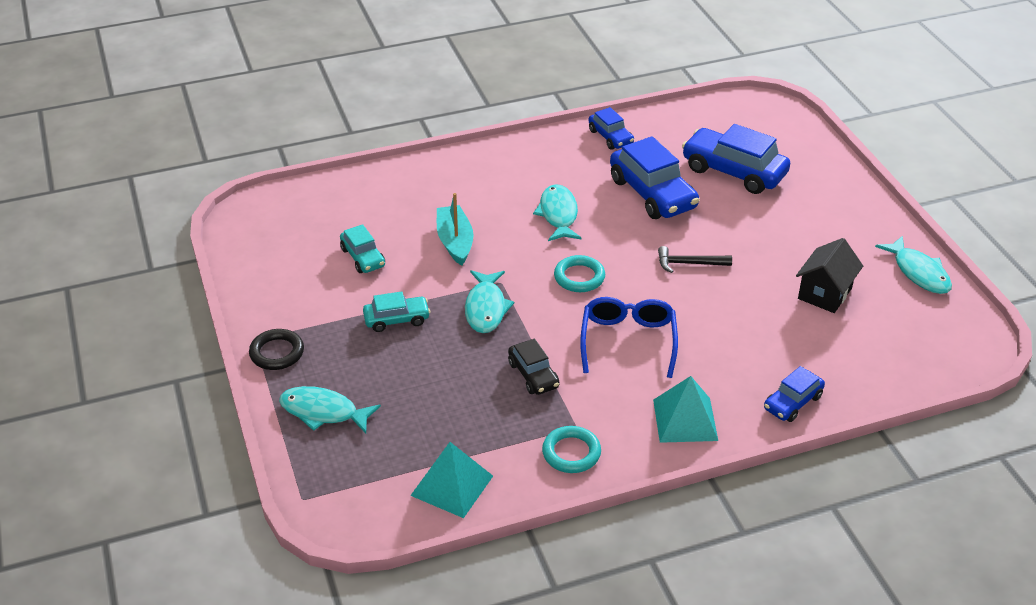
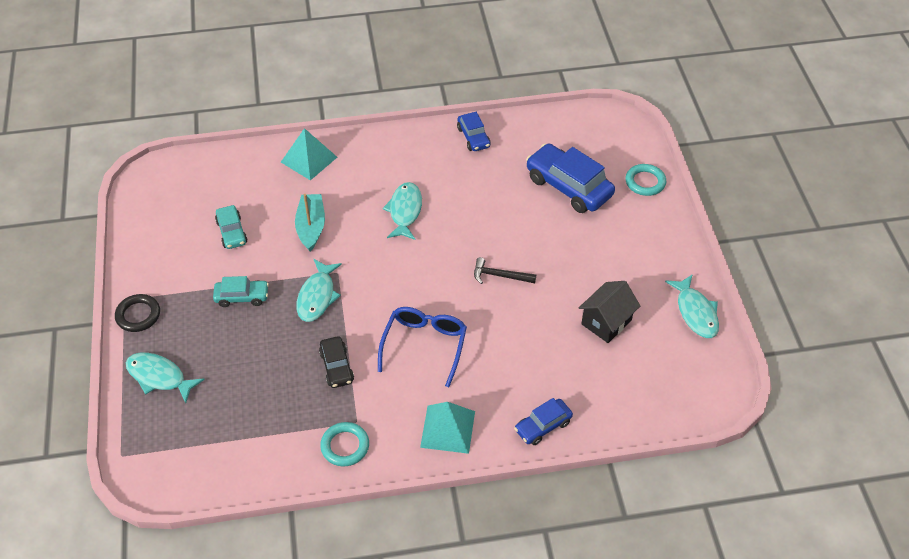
camera: 10 degrees right, 10 degrees up
turquoise pyramid [410,442,493,518] -> turquoise pyramid moved to [281,128,337,180]
turquoise ring [554,255,605,292] -> turquoise ring moved to [625,164,666,196]
blue car [610,136,699,219] -> none

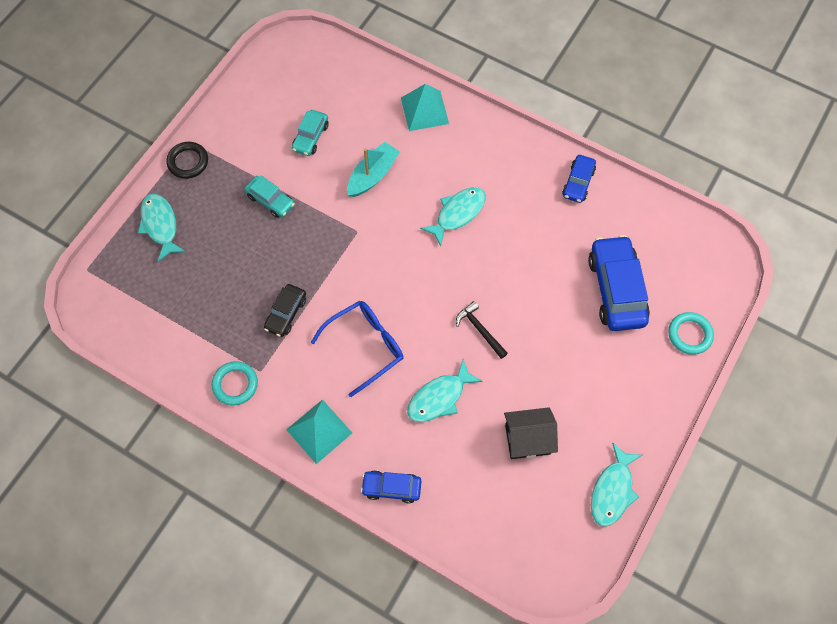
camera: 40 degrees right, 15 degrees up
turquoise fish [296,259,342,322] -> turquoise fish moved to [407,359,483,422]

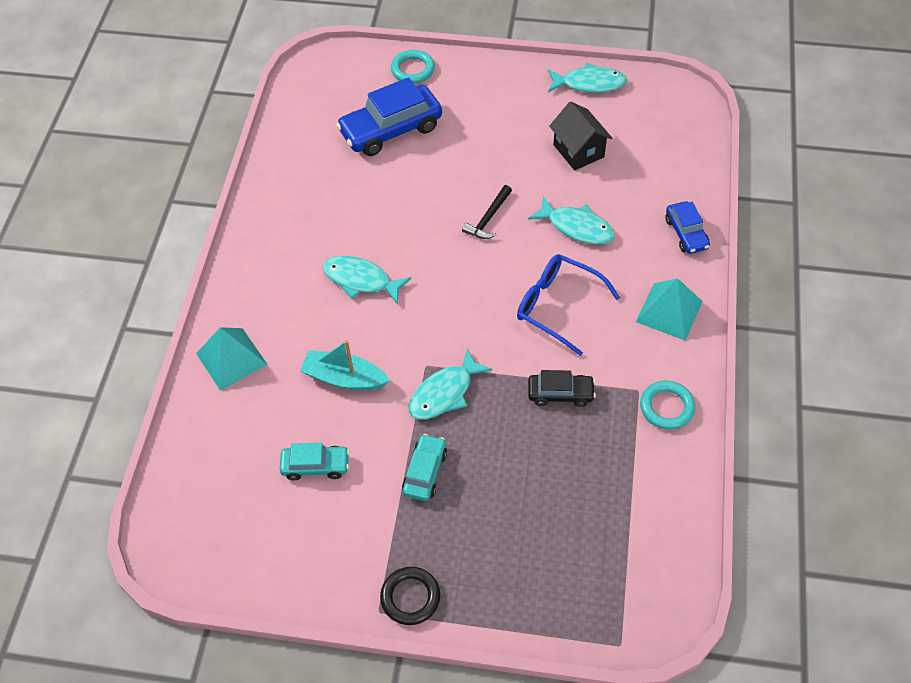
camera: 110 degrees left, 10 degrees down
turquoise fish [138,194,186,262] -> turquoise fish moved to [409,348,493,420]
blue car [562,155,596,203] -> none

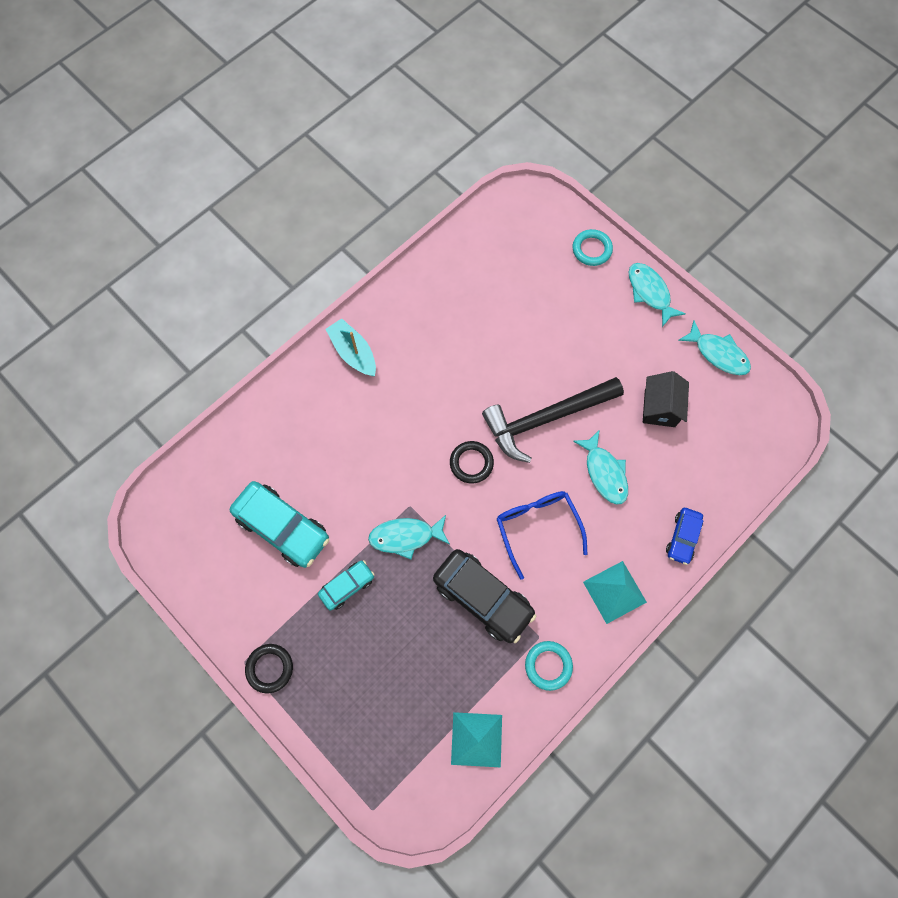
camera: 35 degrees right, 15 degrees up
turquoise pyramid [196,327,268,391] -> turquoise pyramid moved to [451,712,502,767]
turquoise car [280,443,350,480] -> turquoise car [230,481,329,568], size x1.82
turquoise boat [300,340,390,390] -> turquoise boat moved to [325,318,376,376]
turquoise fish [323,256,411,304] -> turquoise fish moved to [629,263,686,327]
blue car [336,77,442,156] -> none
black hammer [462,185,512,239] -> black hammer [482,377,624,463], size x2.23
black car [528,370,596,407] -> black car [433,549,536,643], size x1.82
none -> black ring [450,441,494,483]

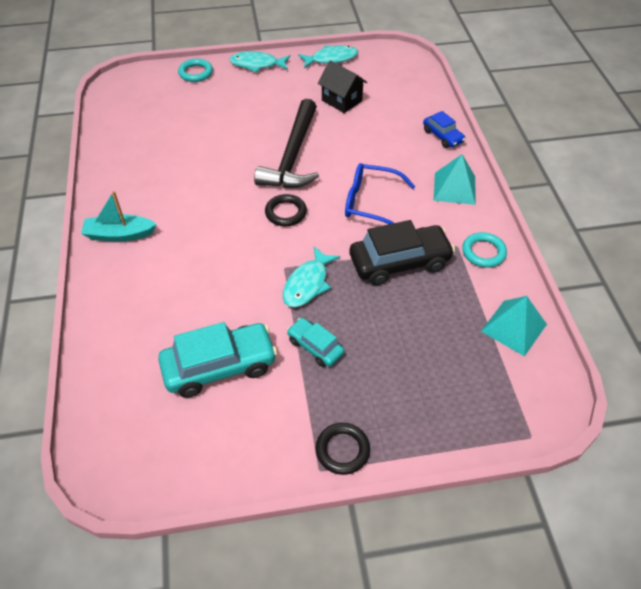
camera: 55 degrees left, 20 degrees down
turquoise car [318,560,375,611] -> turquoise car turned 45 degrees counterclockwise [287,318,344,367]
turquoise fish [573,431,628,505] -> none

